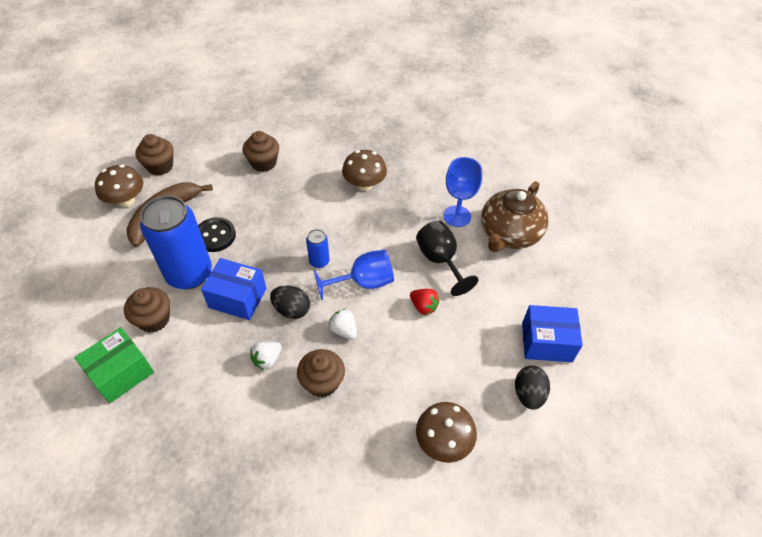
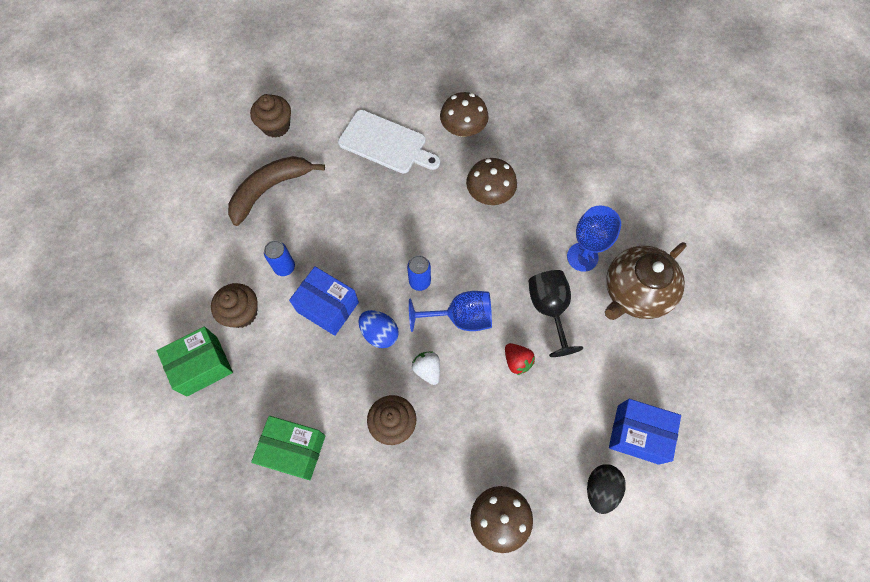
camera: 15 degrees right, 15 degrees up
brown mushroom [95,165,143,207] -> brown mushroom moved to [440,92,489,137]
blue can [140,196,212,289] -> blue can [264,240,295,276], size x0.44
black button [198,217,236,252] -> none
brown cupcake [243,131,279,172] -> white cutting board [338,110,440,173]
white strawberry [250,342,282,370] -> none
black egg [270,286,310,319] -> blue egg [358,310,399,348]
none -> green box [251,416,326,480]

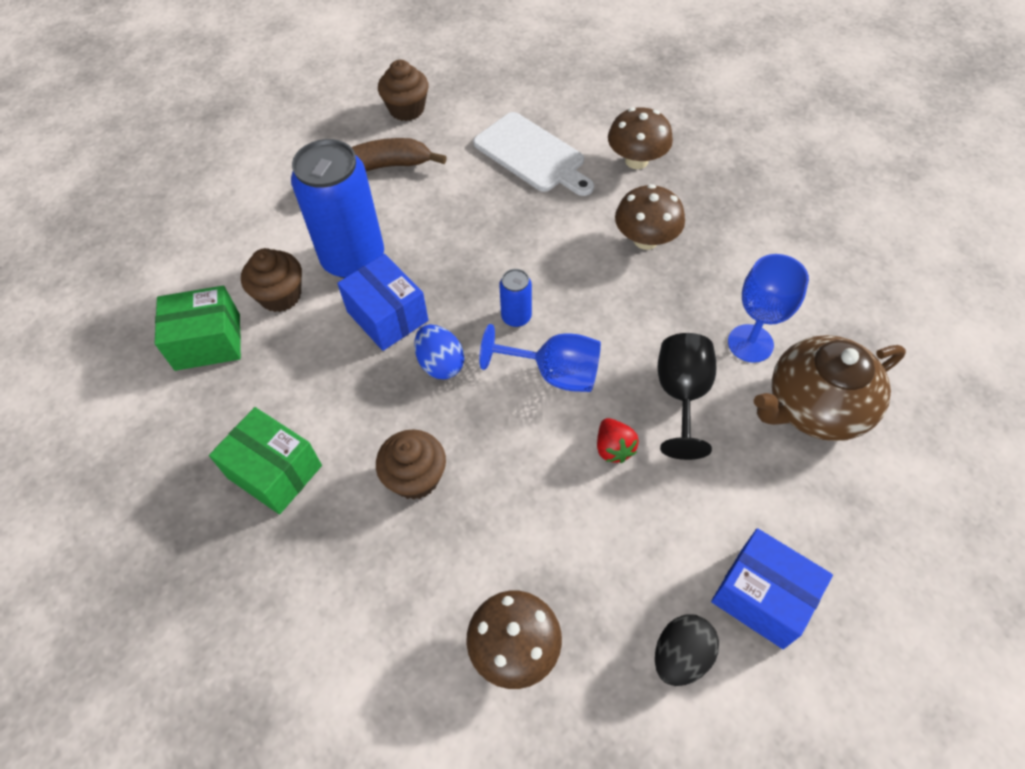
camera: 20 degrees right, 10 degrees down
blue can [264,240,295,276] -> blue can [291,139,384,278], size x2.26
white strawberry [412,351,440,385] -> none

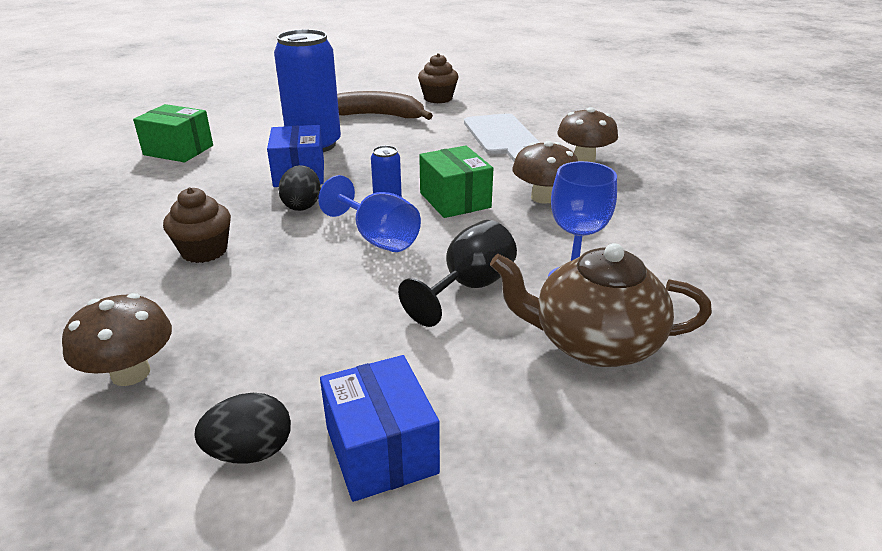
camera: 30 degrees right, 25 degrees down
green box [209,407,322,514] -> green box moved to [419,146,493,218]
brown cupcake [241,248,302,312] -> none
blue egg [414,325,464,379] -> black egg [278,165,321,211]
red strawberry [597,418,639,463] -> none

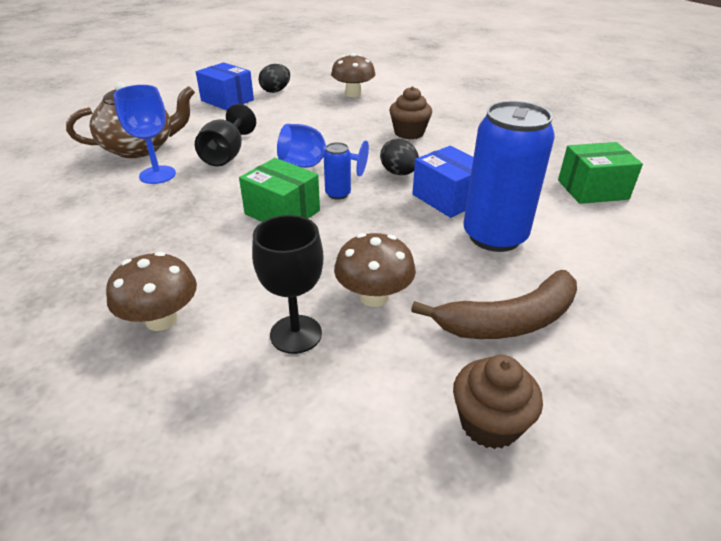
camera: 150 degrees right, 5 degrees up
white cutting board [464,113,540,162] -> black goblet [252,215,324,354]
brown mushroom [512,141,578,204] -> brown mushroom moved to [334,233,416,307]

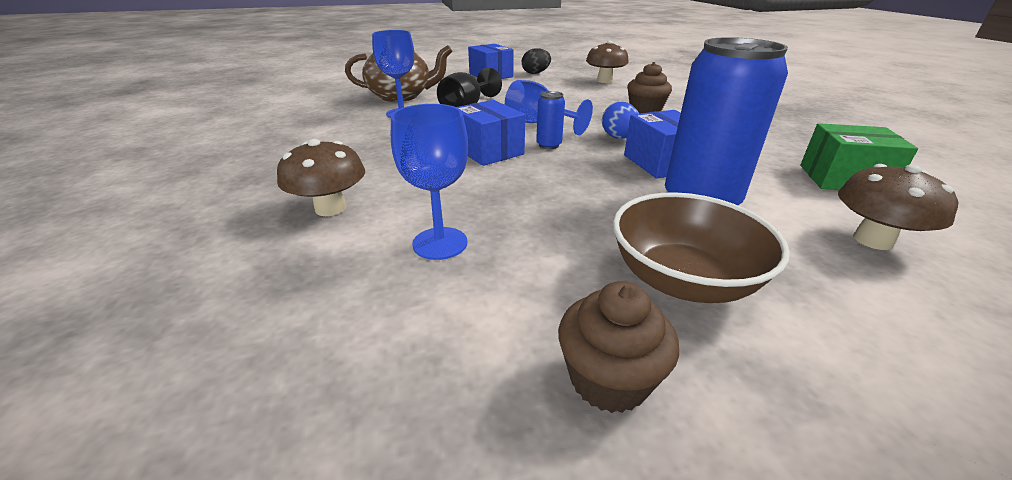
camera: 20 degrees right, 5 degrees down
green box [239,158,320,222] -> blue box [457,100,525,166]
black goblet [252,215,324,354] -> blue goblet [391,104,468,260]
brown mushroom [334,233,416,307] -> brown mushroom moved to [838,164,958,250]
black egg [380,139,419,175] -> blue egg [602,102,639,139]
brown banana [411,270,577,339] -> brown bowl [613,192,790,303]

